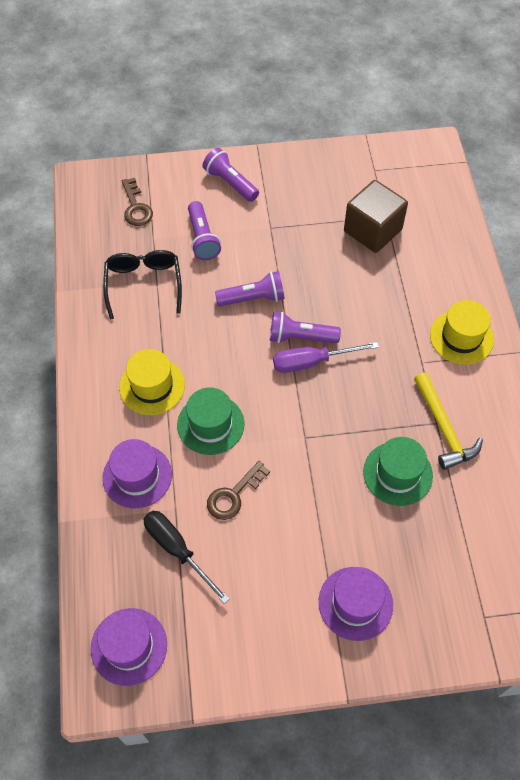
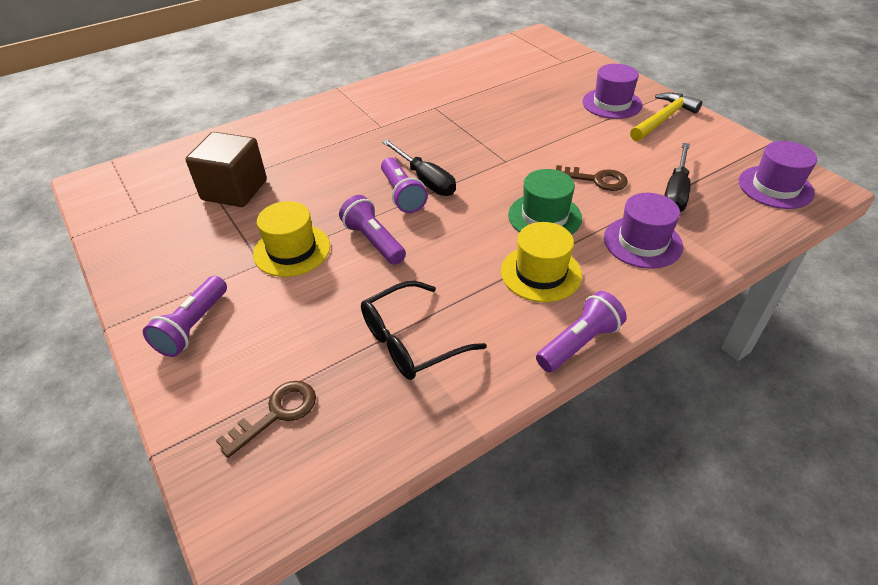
camera: 115 degrees left, 15 degrees down
purple flashlight [188,201,221,260] -> purple flashlight moved to [536,291,627,372]
purple screwdriver [273,342,379,373] -> black screwdriver [382,139,456,196]
green hat [363,437,433,506] -> none
yellow hammer [414,372,483,470] -> yellow hammer moved to [630,92,702,141]
yellow hat [430,300,494,365] -> yellow hat moved to [253,201,330,277]

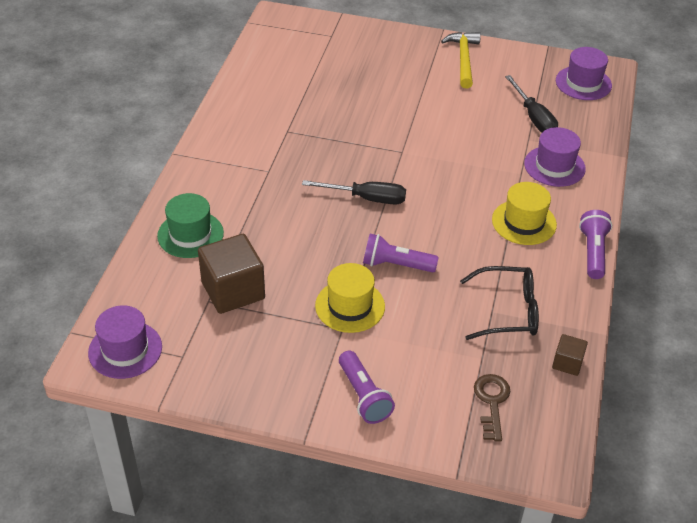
camera: 45 degrees left, 0 degrees up
black glasses [361,281,487,380] -> black glasses turned 105 degrees counterclockwise [460,266,539,340]
purple flashlight [381,157,428,213] -> none
green hat [508,169,582,235] -> green hat moved to [157,193,224,258]
brown key [556,165,628,191] -> none
purple hat [582,64,643,119] -> purple hat moved to [88,305,162,379]
none -> brown cube [552,334,588,376]

